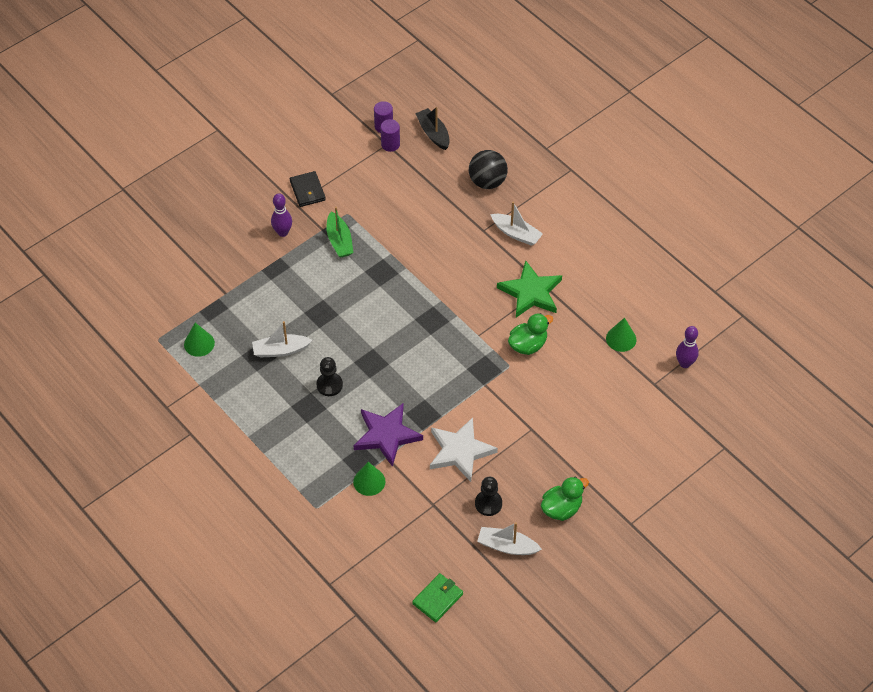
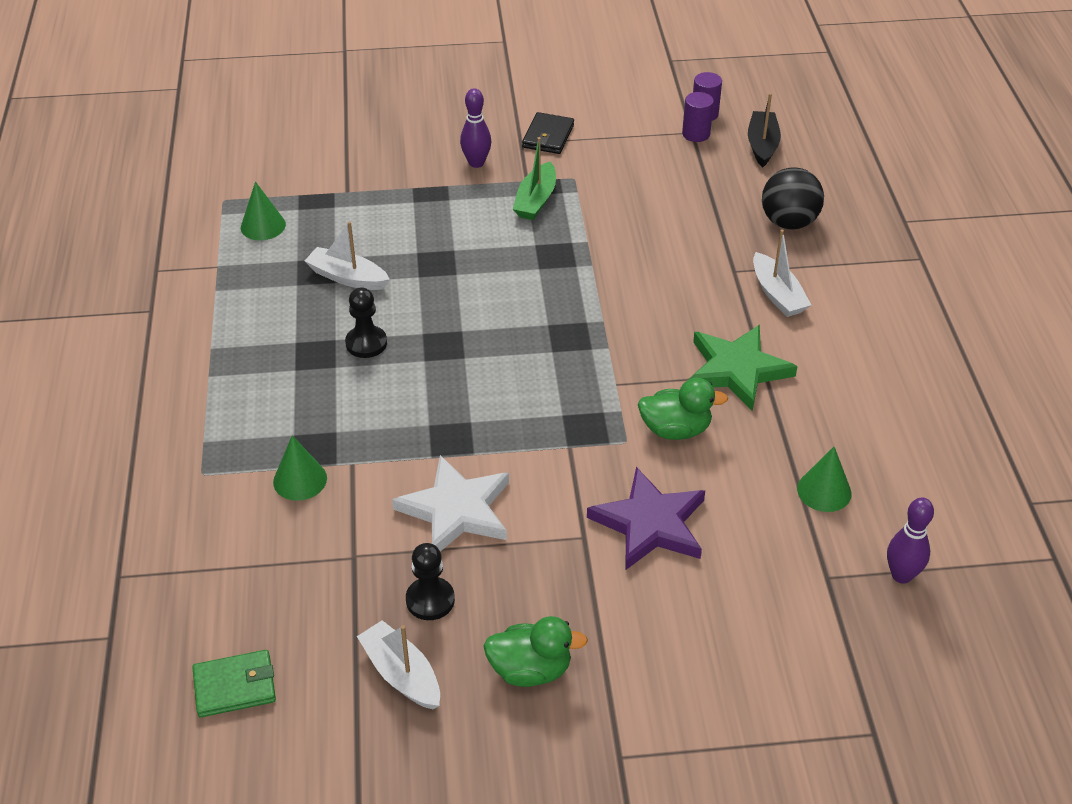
camera: 35 degrees right, 10 degrees down
purple star [354,404,423,467] -> purple star moved to [587,467,705,570]

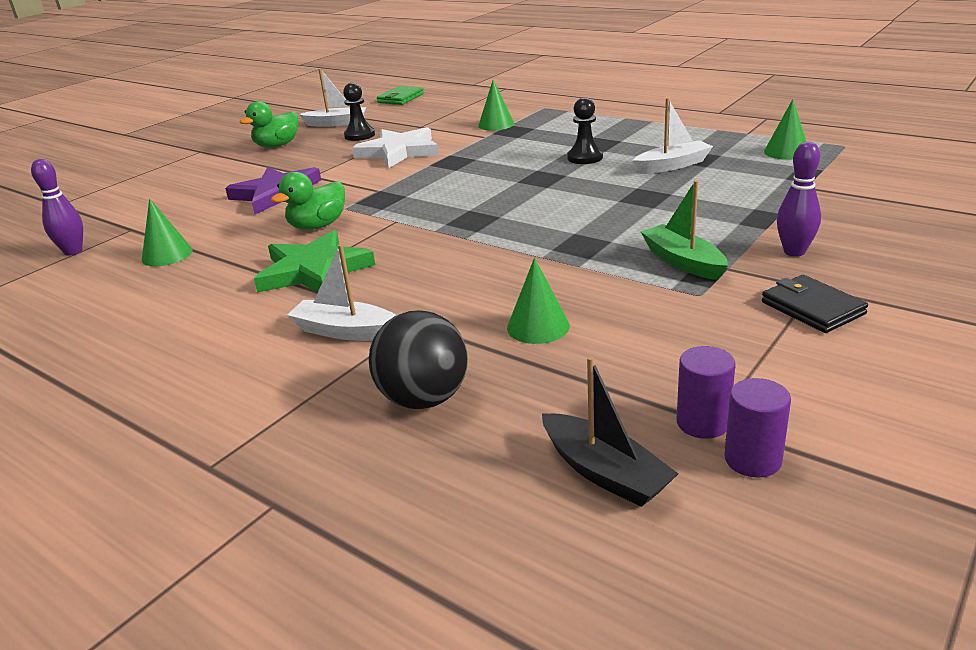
camera: 135 degrees right, 15 degrees down
none -> green cone [507,258,570,344]

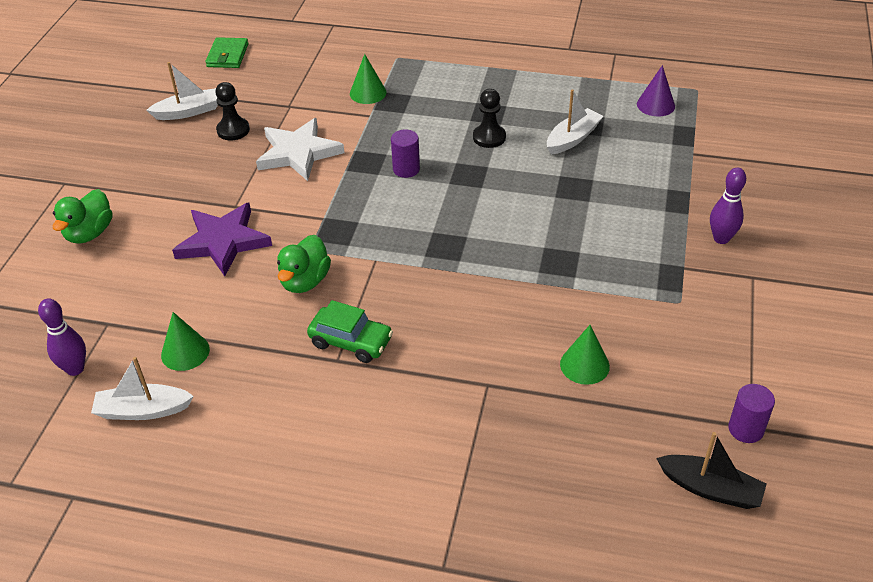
camera: 25 degrees left, 15 degrees up
green duck [239,101,298,148] -> green duck moved to [53,189,112,244]
green star [254,230,375,293] -> green car [307,300,393,363]
white boat [287,244,396,341] -> white boat moved to [91,357,194,420]
black ball [369,310,468,409] -> none
green boat [641,180,728,280] -> none
purple cylinder [725,378,791,478] -> purple cylinder moved to [391,130,420,178]
black wallet [762,275,868,333] -> none
green cone [764,99,806,160] -> purple cone [637,65,675,116]

